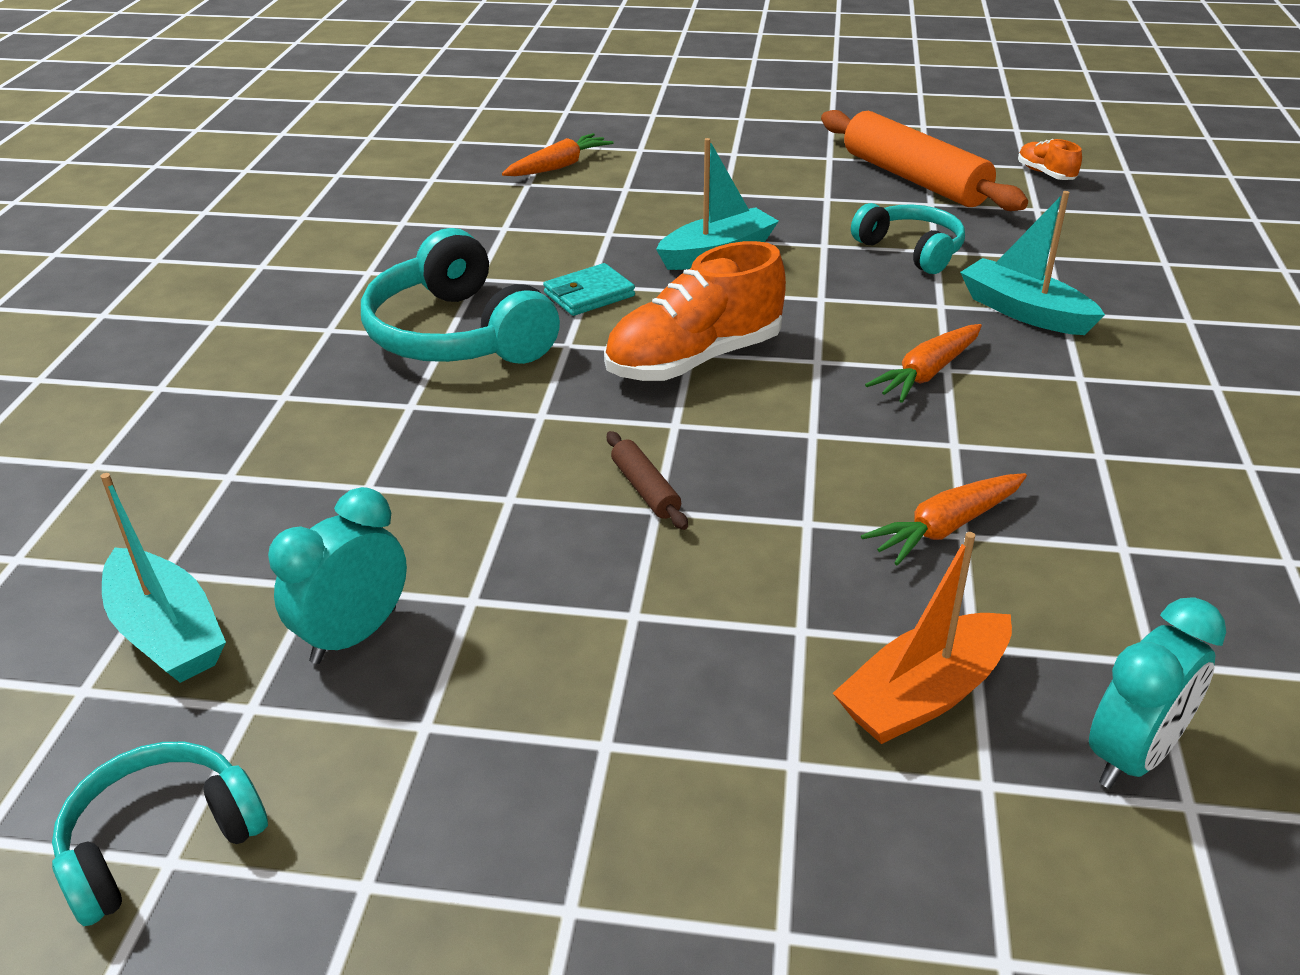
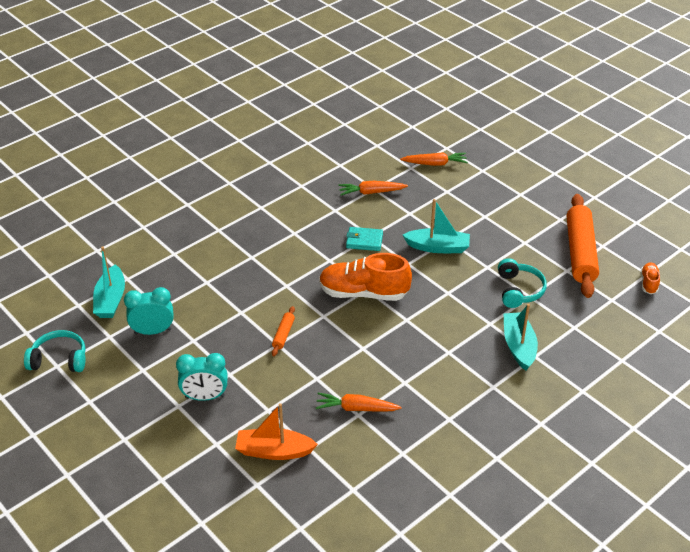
camera: 40 degrees right, 5 degrees up
turquoise headphones [361,228,560,364] -> none
brown rolling pin [607,431,688,530] -> orange rolling pin [272,306,295,356]
orange carrot [865,324,982,403] -> orange carrot moved to [339,181,408,195]
turquoise clock [1089,597,1226,788] -> turquoise clock moved to [176,353,228,401]

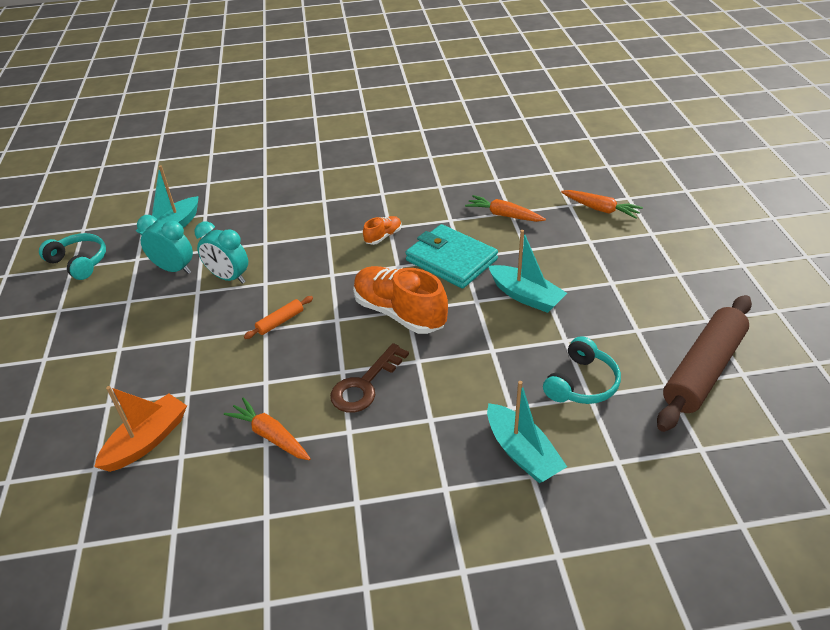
camera: 35 degrees right, 0 degrees up
turquoise clock [176,353,228,401] -> turquoise clock moved to [195,221,248,284]
orange boat [235,403,318,460] -> orange boat turned 90 degrees clockwise [94,386,187,472]
turquoise wallet [346,227,383,251] -> turquoise wallet [405,224,498,289], size x1.77
turquoise boat [503,304,538,371] -> turquoise boat turned 120 degrees clockwise [487,381,567,483]
orange rolling pin [567,194,599,298] -> brown rolling pin [657,295,752,432]
orange shoe [641,262,660,294] -> orange shoe moved to [363,216,402,245]
none -> brown key [330,343,409,413]

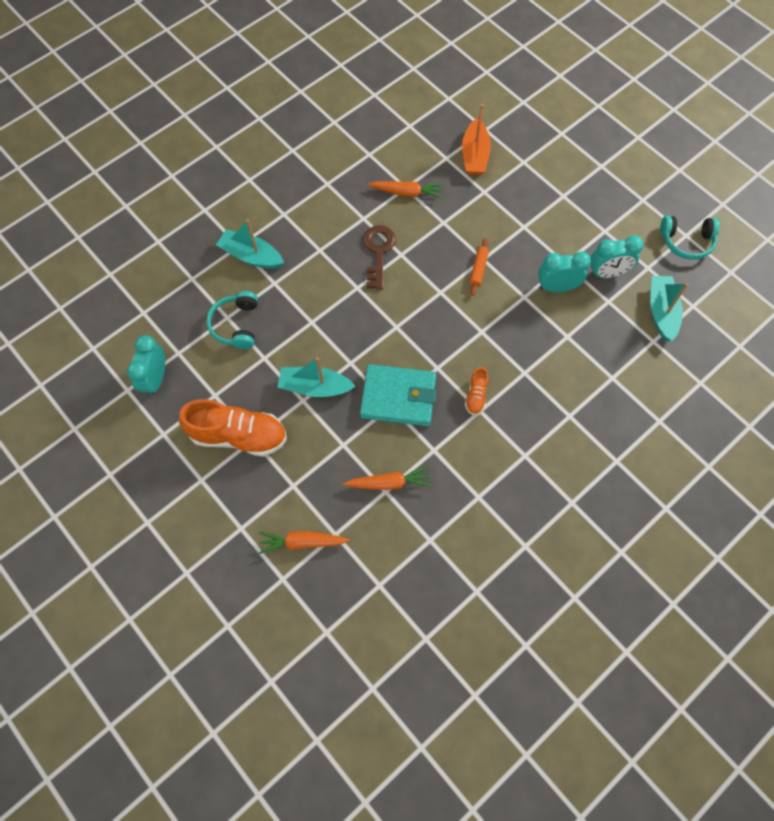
camera: 145 degrees right, 25 degrees up
orange shoe [353,266,448,334] -> orange shoe moved to [179,399,287,457]
brown rolling pin [657,295,752,432] -> turquoise clock [127,335,165,396]

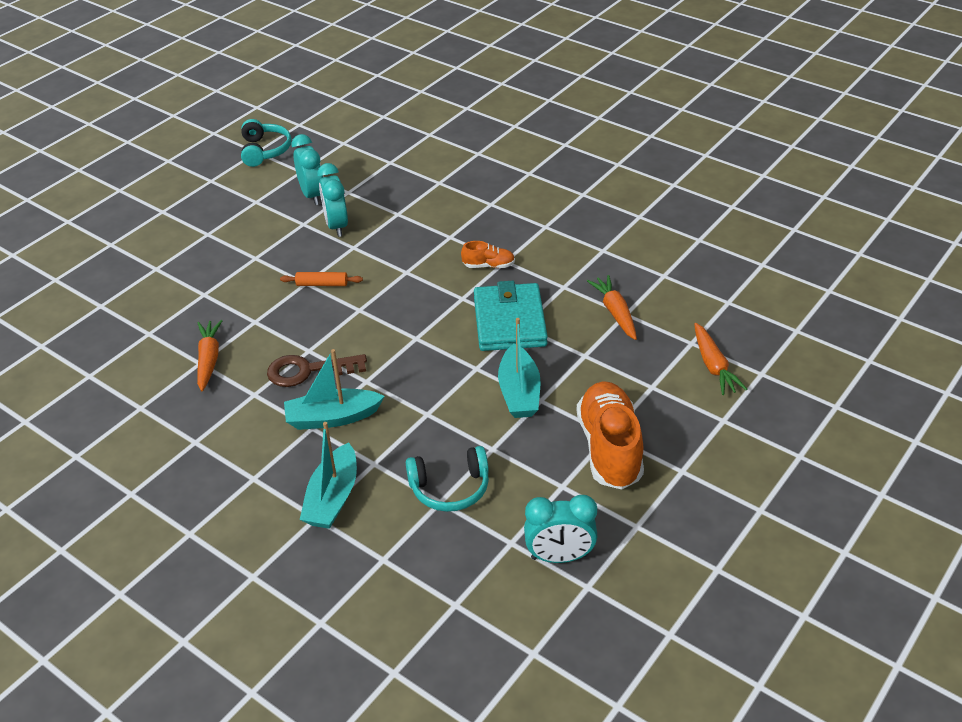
camera: 100 degrees left, 25 degrees down
orange boat [462,104,491,175] -> none
turquoise boat [650,276,688,341] -> turquoise boat moved to [284,349,385,430]

